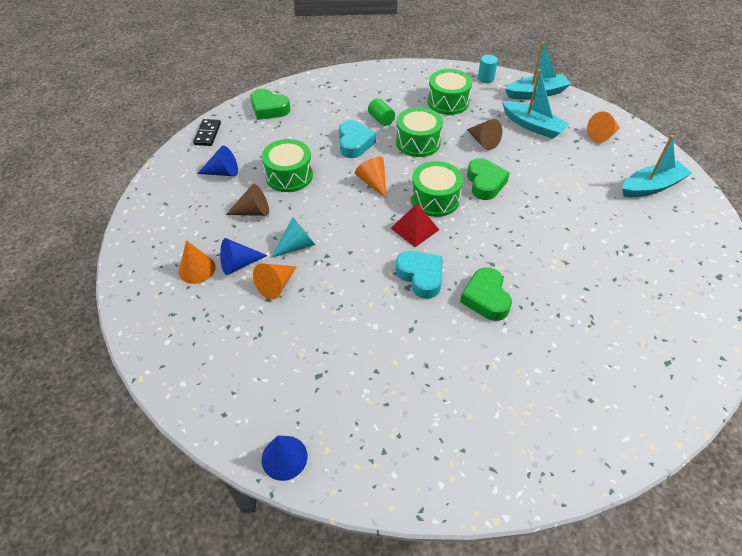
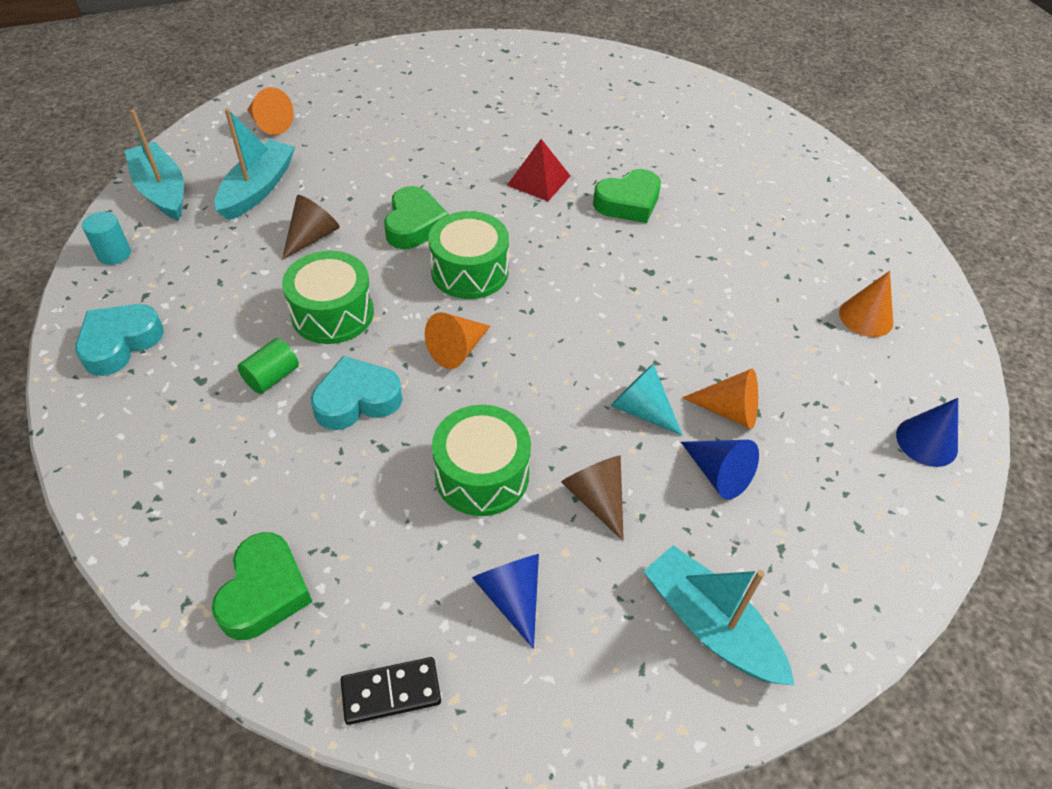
camera: 110 degrees left, 0 degrees up
orange cone [179,240,216,284] -> orange cone moved to [839,271,893,337]
blue cone [262,436,307,481] -> blue cone moved to [896,398,958,467]
red pyramid [391,203,439,247] -> red pyramid moved to [507,139,570,201]
turquoise heart [396,251,442,299] -> turquoise heart moved to [75,304,164,376]
green drum [427,69,472,115] -> none
green heart [467,158,510,200] -> green heart turned 120 degrees clockwise [384,186,449,249]
turquoise boat [622,135,692,197] -> turquoise boat moved to [643,545,795,686]

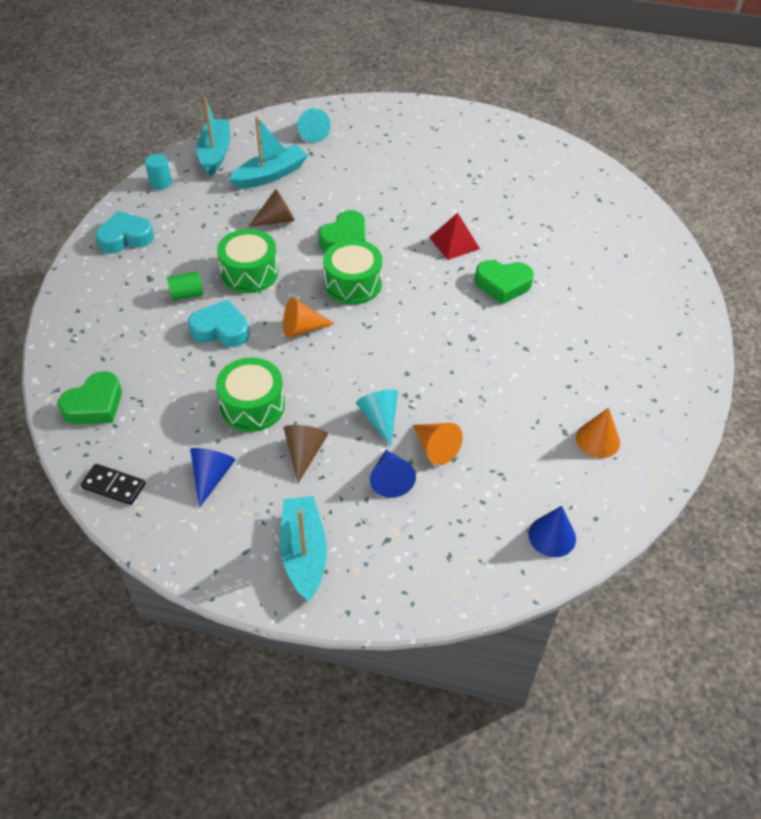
camera: 35 degrees right, 0 degrees up
orange cone [247,87,294,135] -> turquoise cone [297,108,331,143]

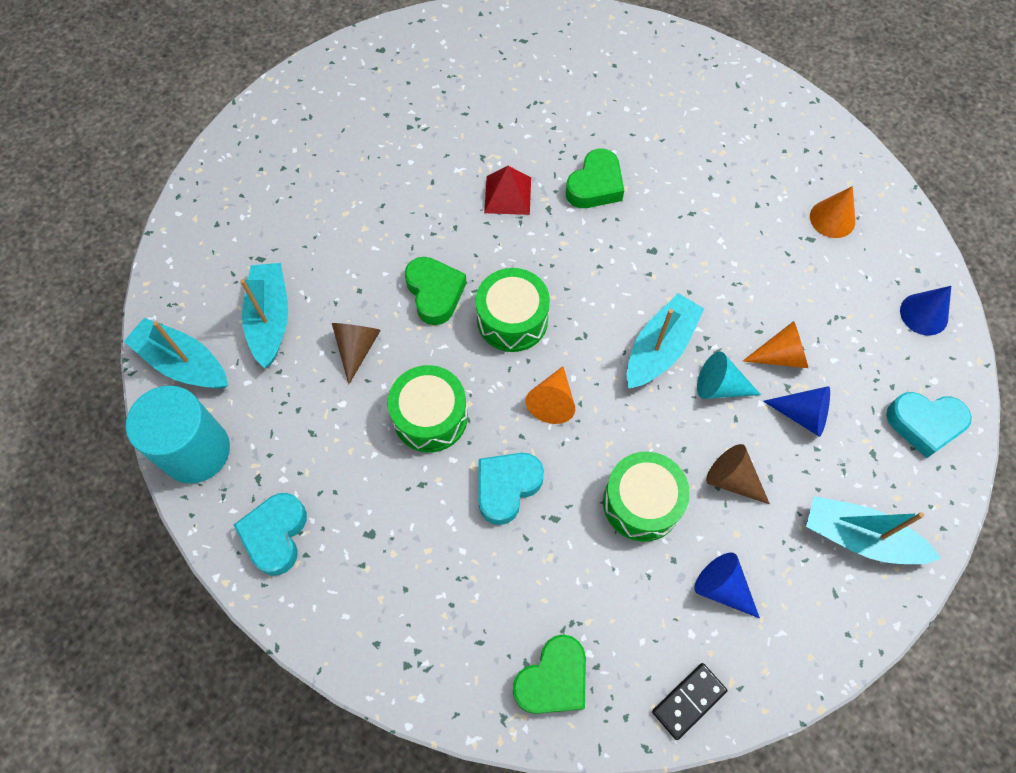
camera: 60 degrees left, 15 degrees up
green heart [58,371,122,424] -> green heart turned 60 degrees clockwise [513,634,586,714]
turquoise cylinder [145,154,172,190] -> turquoise cylinder [126,386,230,484], size x2.18
green cylinder [167,271,203,301] -> none
turquoise cone [297,108,331,143] -> none
none -> turquoise boat [627,293,704,389]
none -> turquoise heart [886,392,972,458]

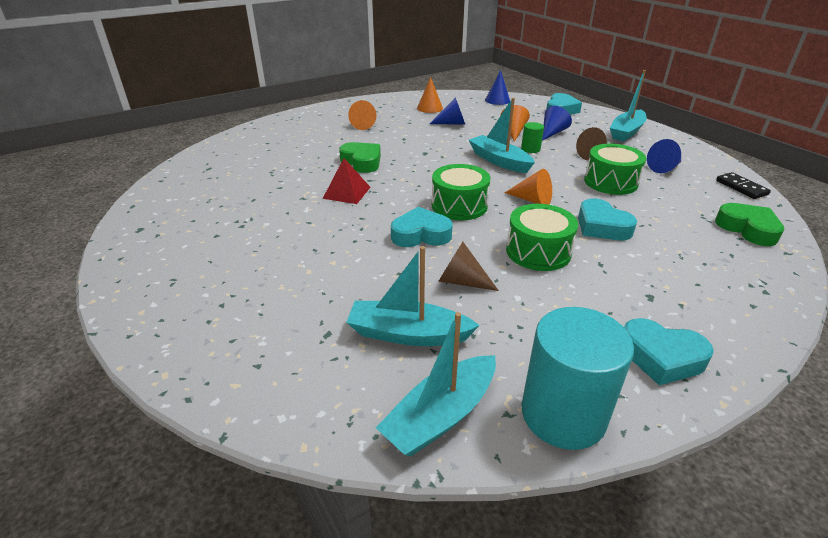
camera: 75 degrees left, 30 degrees down
green heart [405,257,467,325] -> turquoise heart [391,207,453,247]
turquoise cone [697,351,761,399] -> green cylinder [521,122,544,153]
none -> orange cone [348,100,376,130]
none -> blue cone [430,97,466,125]

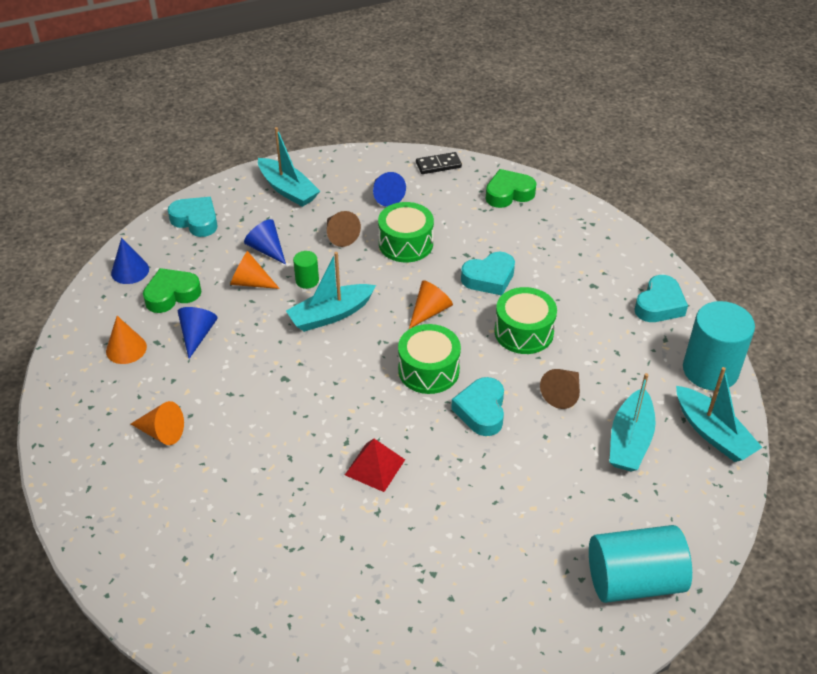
camera: 80 degrees left, 10 degrees up
green heart [339,142,381,173] -> green heart moved to [143,268,201,313]
none -> turquoise cylinder [589,525,692,603]

